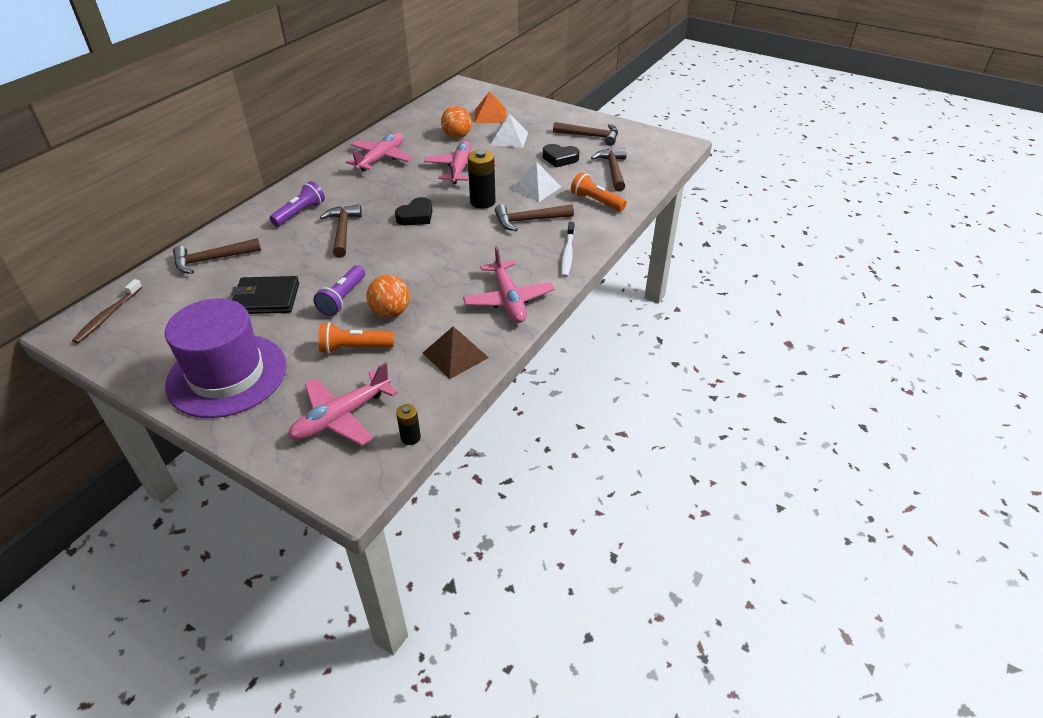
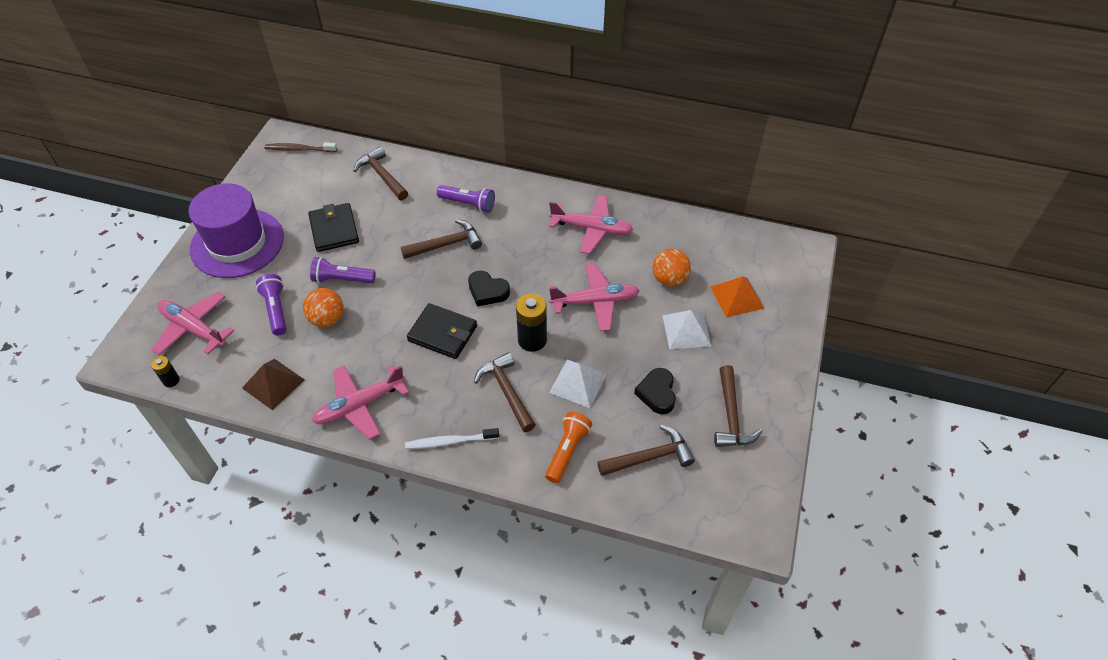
camera: 75 degrees right, 10 degrees up
orange flashlight [318,322,394,354] -> purple flashlight [256,274,287,335]
none -> black wallet [407,303,477,359]

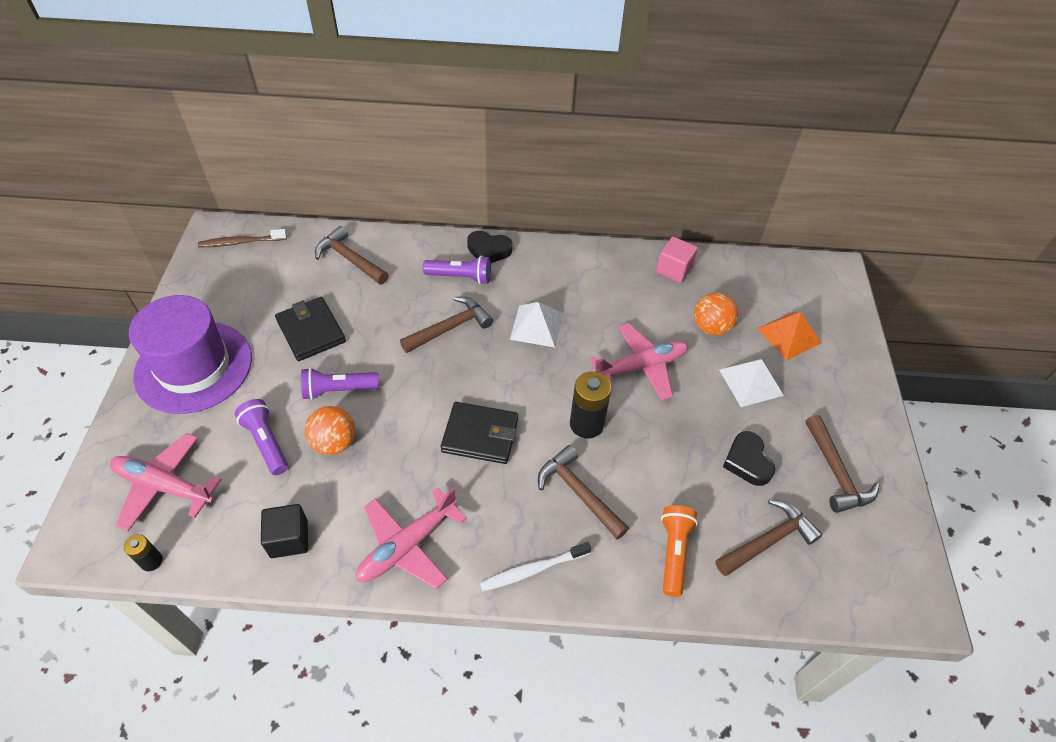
camera: 15 degrees left, 0 degrees up
brown pyramid [242,359,305,410] -> black cube [261,504,308,558]
black heart [468,271,510,306] -> black heart moved to [467,231,512,263]
pink plane [549,195,633,254] -> none
white pyramid [549,359,607,408] -> white pyramid moved to [510,302,563,347]
none -> pink cube [656,237,698,283]

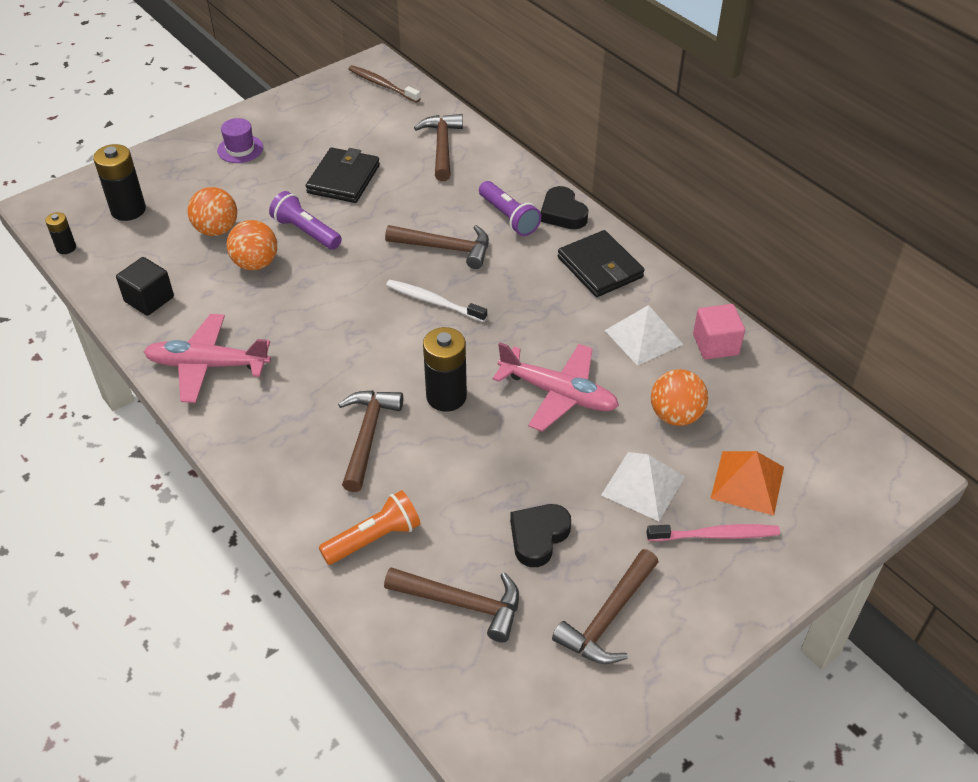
camera: 50 degrees right, 5 degrees down
pink plane [110,433,222,531] -> black battery [93,144,146,221]
purple hat [129,295,252,414] -> purple hat [217,118,263,163], size x0.41
purple flashlight [235,399,288,475] -> orange ball [187,187,237,236]
black wallet [441,402,518,464] -> black wallet moved to [558,230,645,297]
white toothbrush [480,542,591,592] -> white toothbrush moved to [386,280,487,322]
white pyramid [510,302,563,347] -> white pyramid moved to [605,305,684,366]
none -> pink toothbrush [647,524,780,541]

